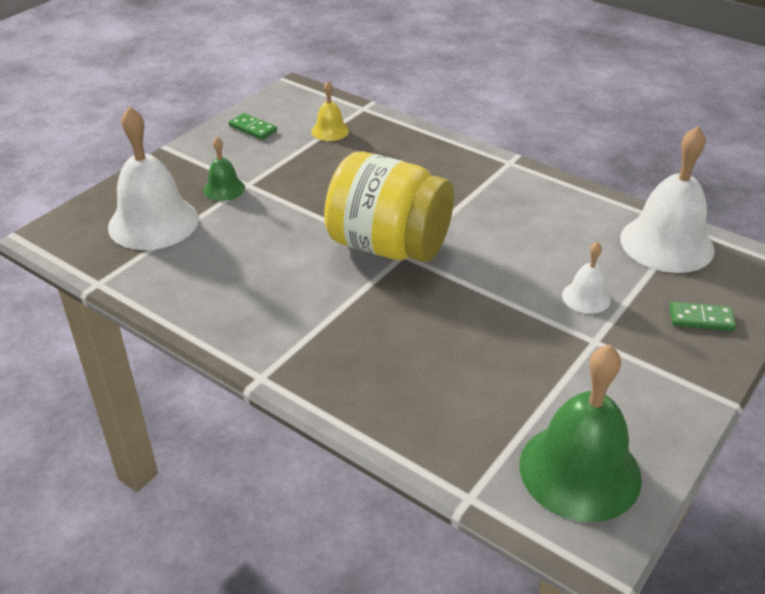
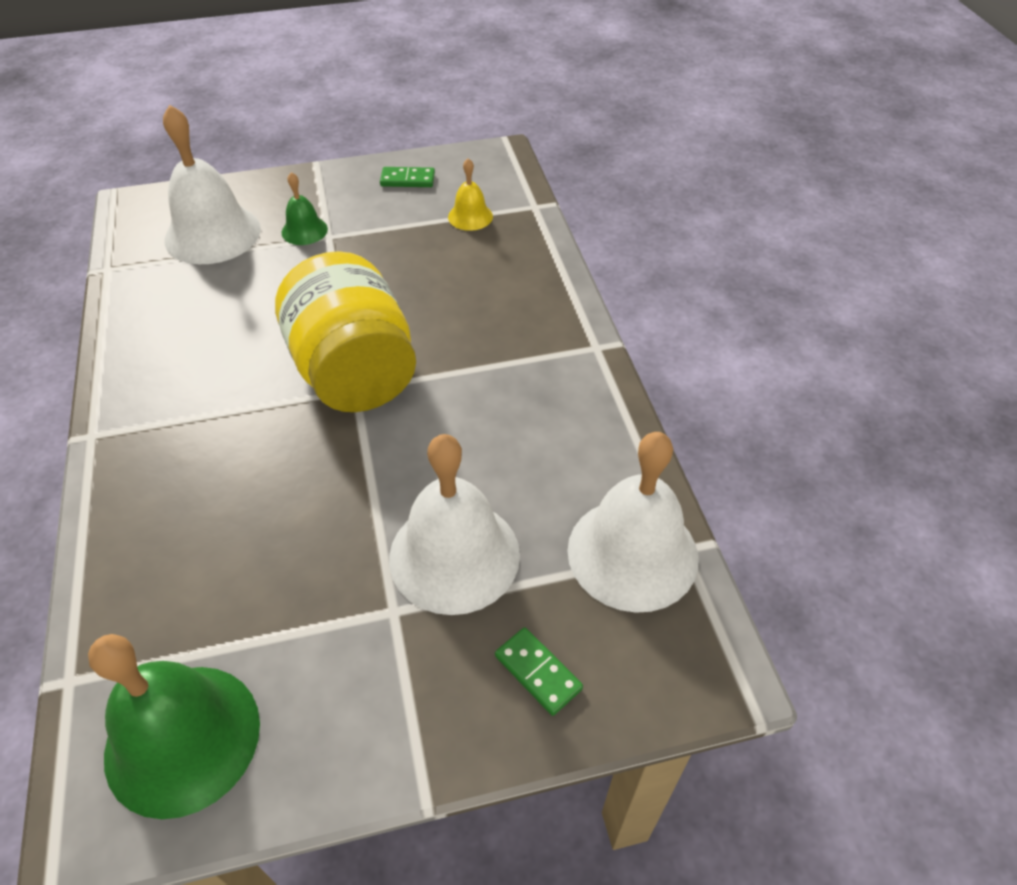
camera: 40 degrees right, 10 degrees up
green domino [229,113,277,140] -> green domino turned 75 degrees counterclockwise [380,167,435,187]
white bell [562,242,611,314] -> white bell [389,434,520,615], size x2.05

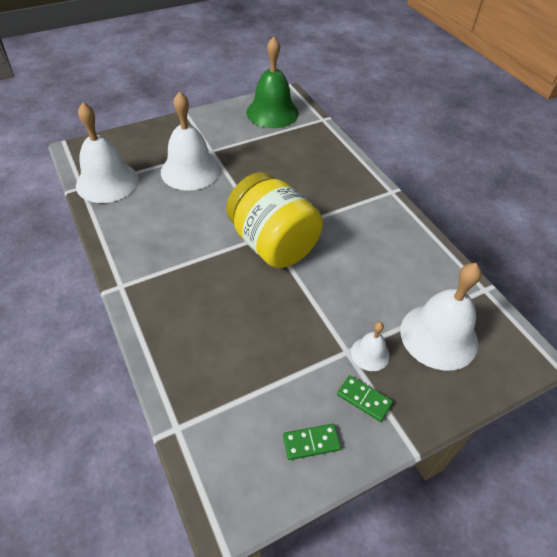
camera: 165 degrees right, 0 degrees up
green bell [282,172,328,245] -> white bell [351,322,390,371]
yellow bell [448,158,493,231] -> none
green domino [495,627,583,716] -> green domino moved to [337,375,393,422]

